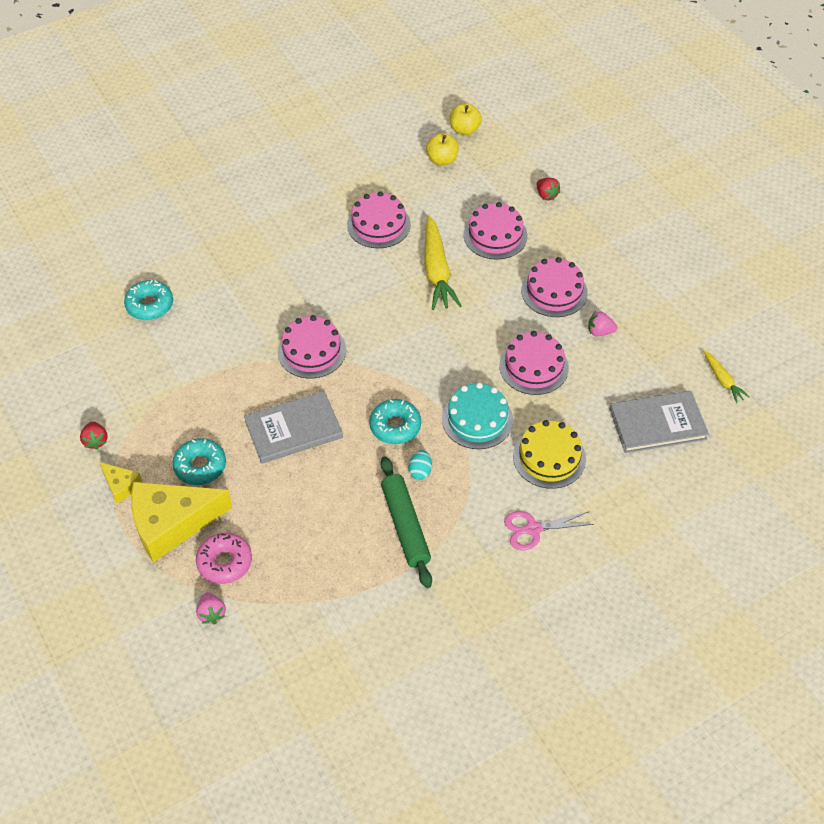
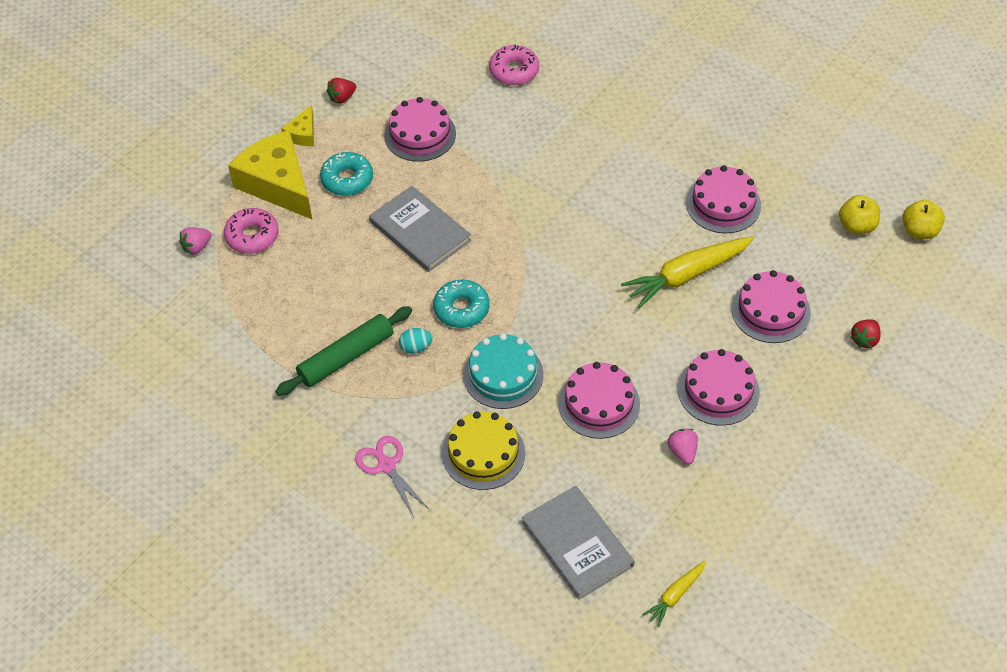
camera: 70 degrees right, 0 degrees up
turquoise donut [124,280,173,320] -> pink donut [489,44,539,85]
pink cake [278,315,346,378] -> pink cake moved to [384,97,456,162]

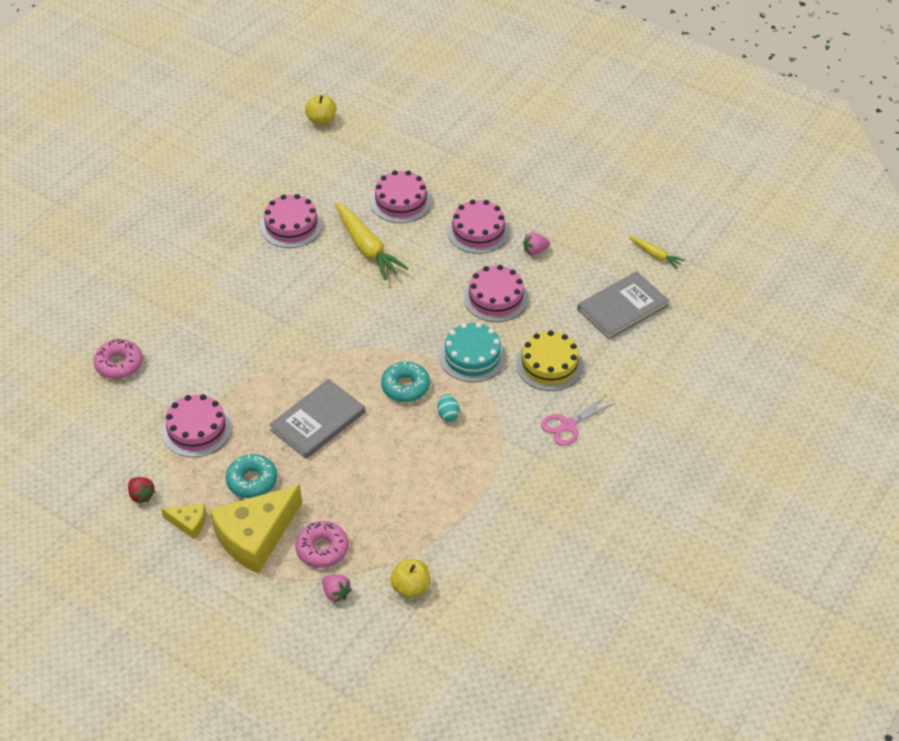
camera: 95 degrees left, 5 degrees down
green rolling pin [275,306,412,396] -> none
yellow apple [839,195,880,234] -> yellow apple moved to [390,559,431,598]
red strawberry [850,319,881,348] -> none

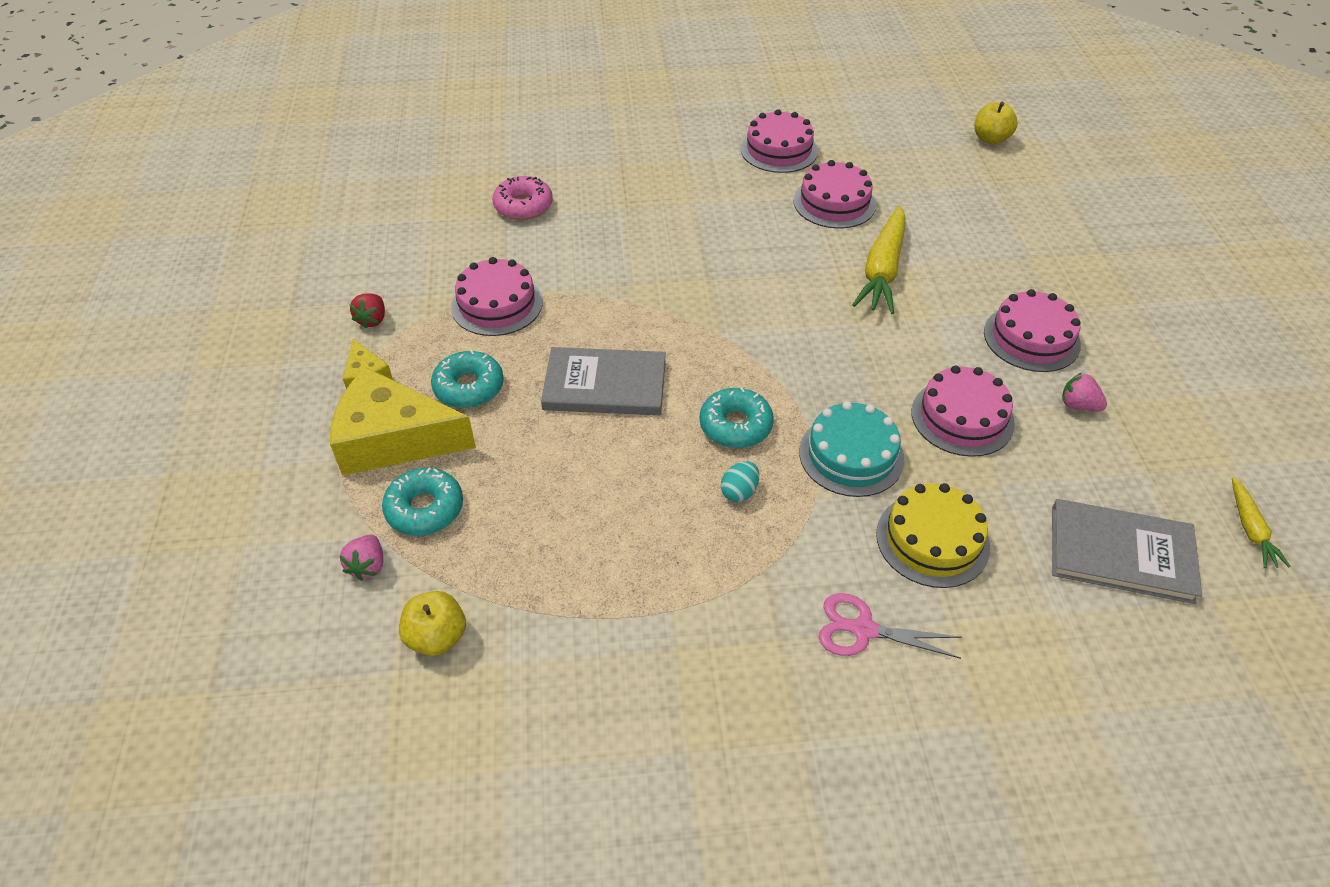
camera: 50 degrees right, 0 degrees up
pink donut [295,521,349,568] -> turquoise donut [382,468,463,536]
pink cake [371,170,432,223] -> pink cake moved to [740,109,818,173]

